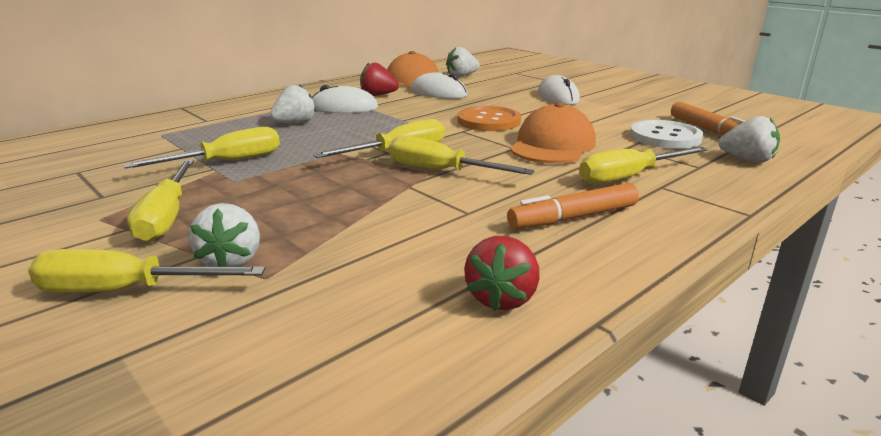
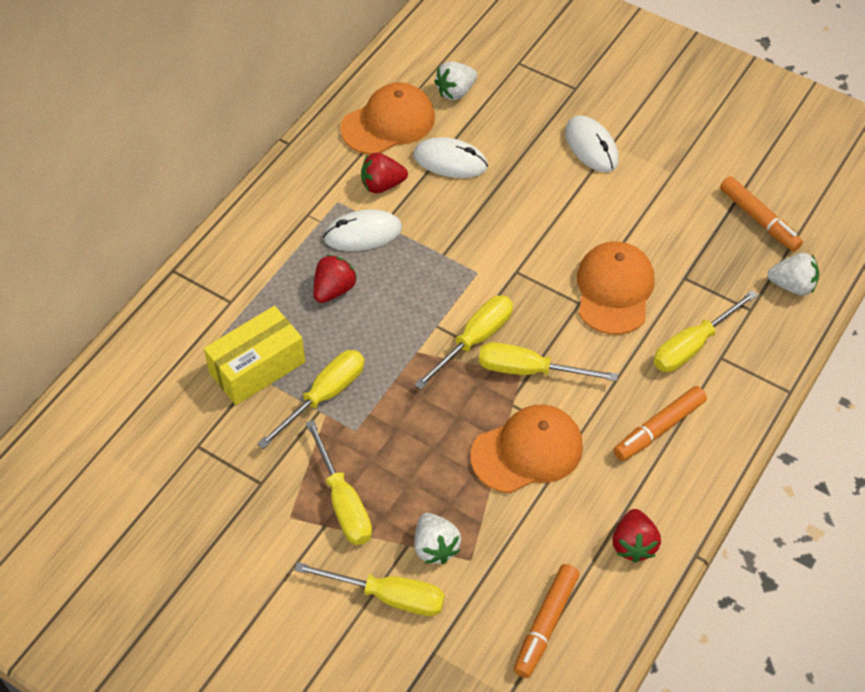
camera: 15 degrees left, 30 degrees up
yellow screwdriver [28,249,266,293] -> yellow screwdriver turned 150 degrees counterclockwise [294,562,445,616]
white strawberry [270,84,316,123] -> red strawberry [313,255,357,303]
orange button [458,106,521,131] -> none
white button [630,120,703,149] -> none
none -> yellow box [204,306,305,405]
none -> orange cap [470,404,583,493]
none -> orange marker [514,564,579,678]

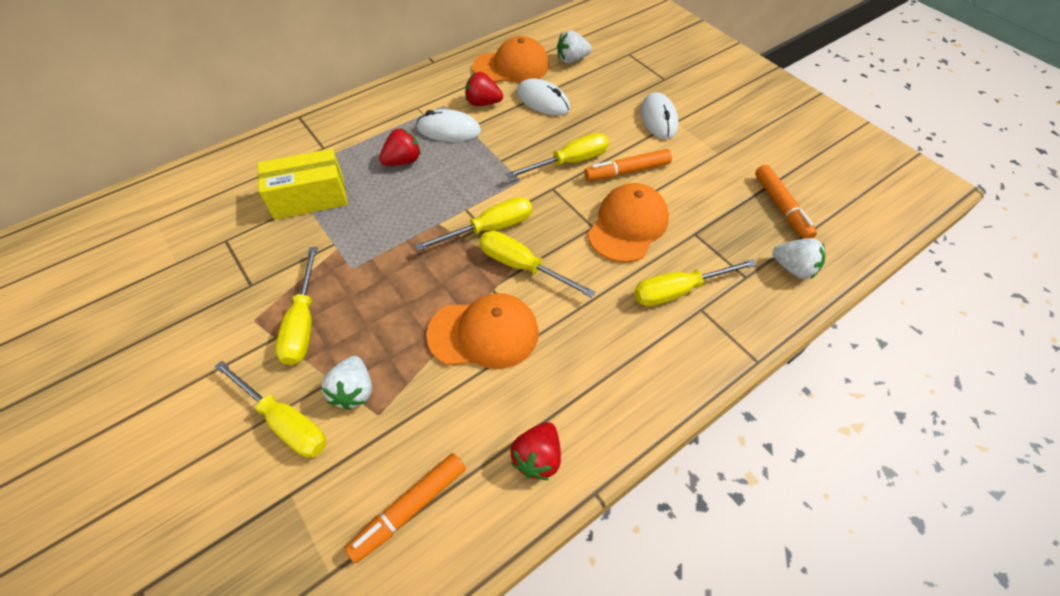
camera: 20 degrees right, 0 degrees up
yellow screwdriver [257,350,364,449] -> yellow screwdriver moved to [506,133,609,179]
orange marker [614,386,707,461] -> orange marker moved to [584,149,672,181]

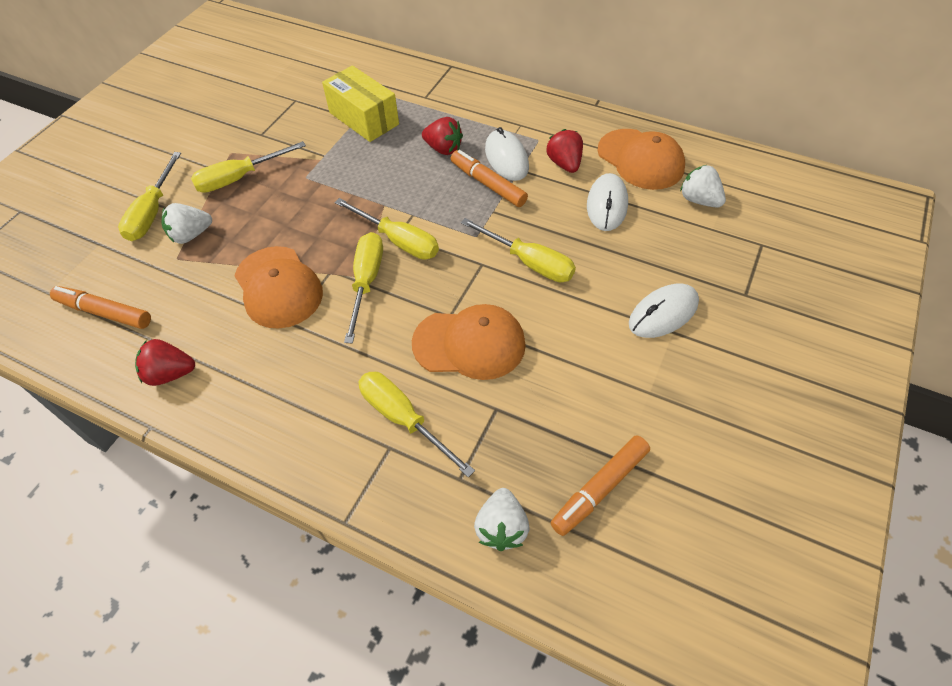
camera: 65 degrees right, 0 degrees up
orange marker [584,149,672,181] -> orange marker moved to [451,150,528,207]

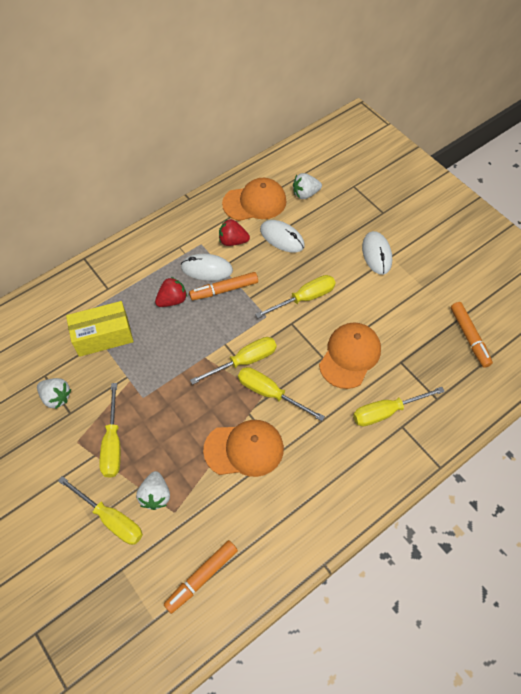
camera: 65 degrees left, 5 degrees up
red strawberry [135,339,195,386] -> none
white strawberry [474,488,529,551] -> white strawberry moved to [37,378,71,409]

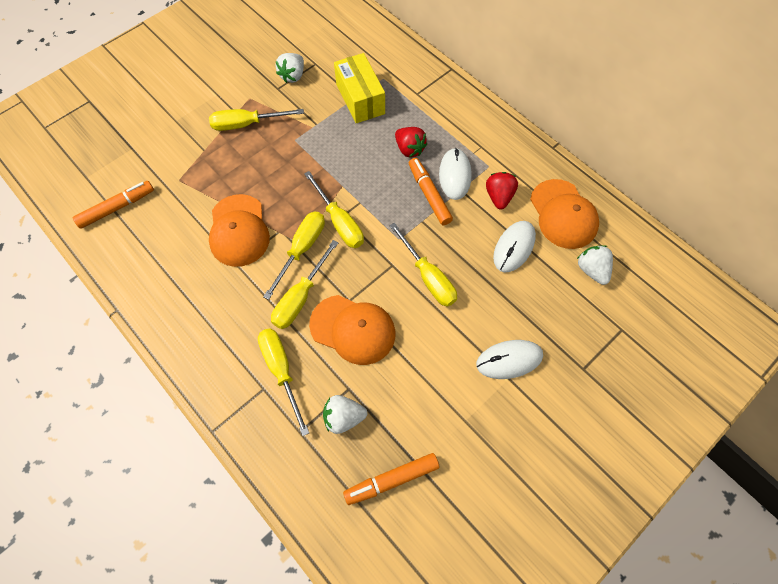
camera: 85 degrees right, 5 degrees up
yellow screwdriver [58,476,143,545] -> yellow screwdriver moved to [271,240,338,329]
white strawberry [136,471,170,510] -> white strawberry moved to [323,395,367,434]
orange marker [164,540,238,614] -> orange marker turned 105 degrees clockwise [73,181,154,229]

